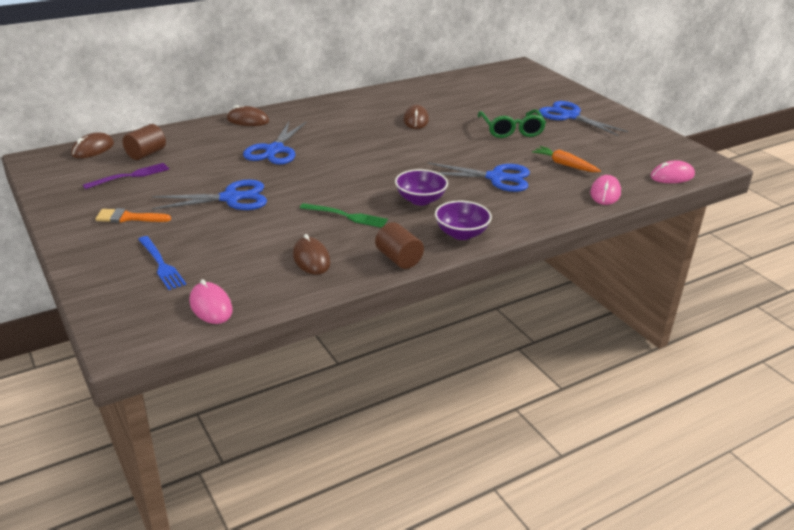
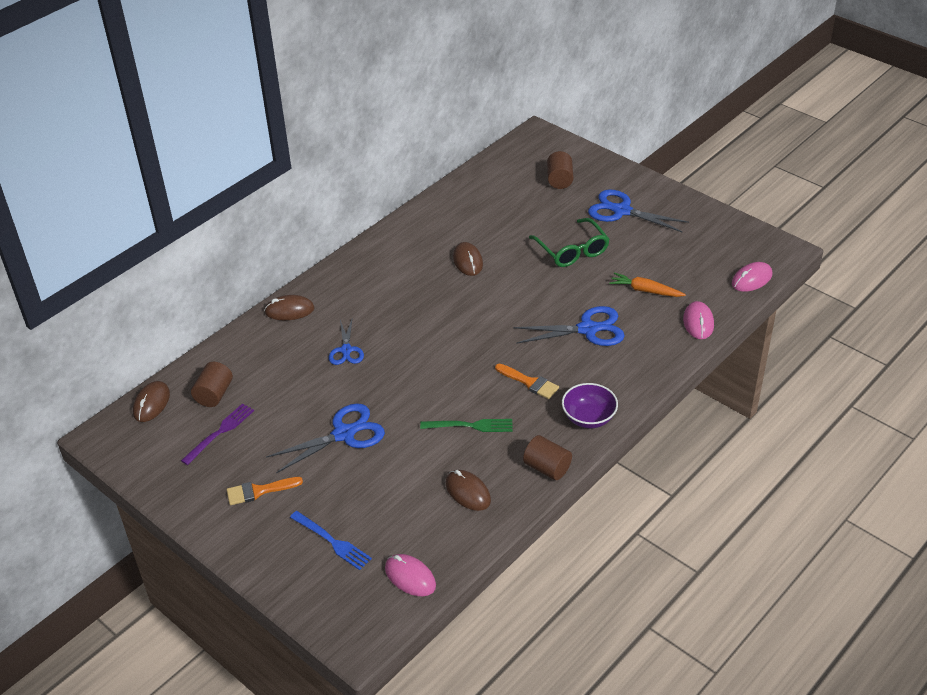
camera: 15 degrees left, 10 degrees up
blue scissors [243,122,306,165] -> blue scissors [329,317,364,365], size x0.62
purple bowl [395,169,448,205] -> orange brush [495,363,559,399]
none -> brown cylinder [547,151,573,189]

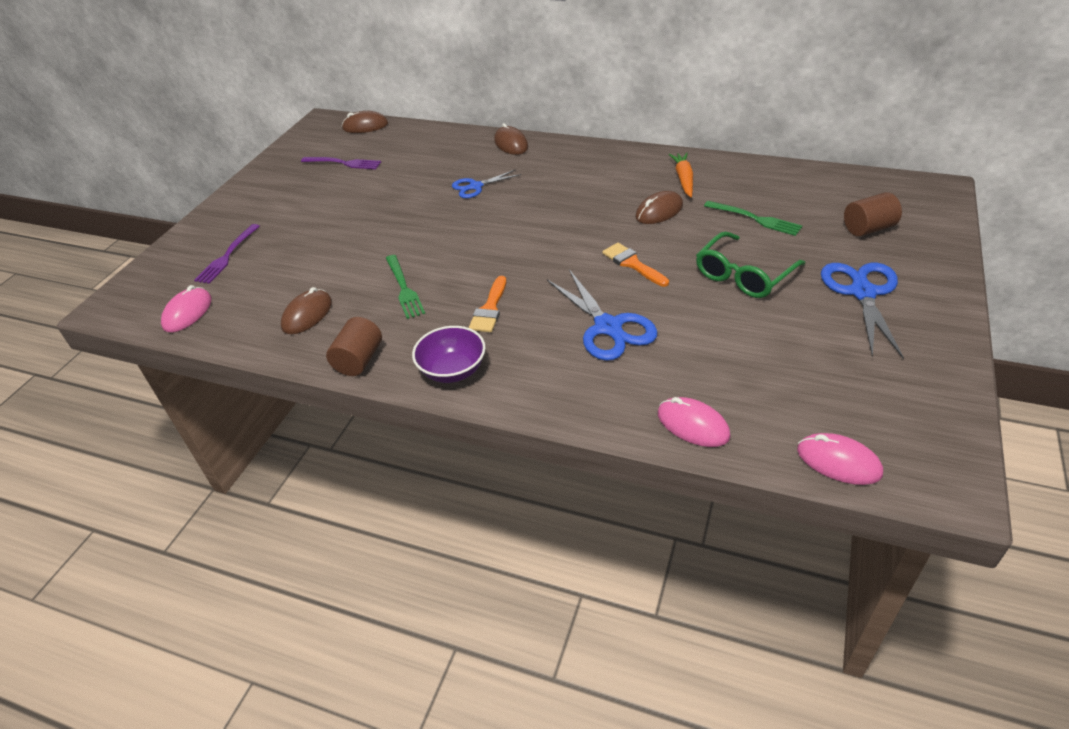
camera: 70 degrees right, 0 degrees up
brown cylinder [191,362,233,407] -> none
orange brush [227,477,303,505] -> orange brush moved to [602,243,669,287]
blue scissors [266,403,385,473] -> none
blue fork [290,511,372,570] -> purple fork [194,224,260,284]
orange carrot [609,273,686,297] -> orange carrot moved to [669,153,693,197]
pink mouse [683,301,714,339] -> pink mouse turned 60 degrees clockwise [658,397,731,447]
none -> green fork [704,201,802,236]

